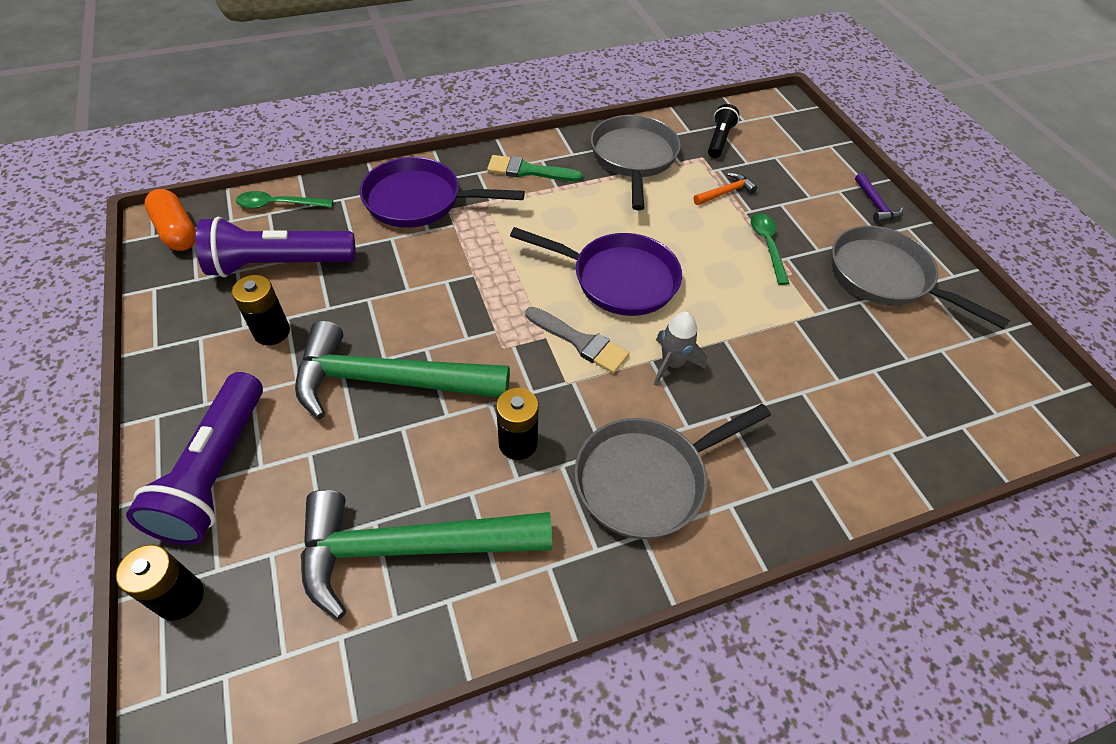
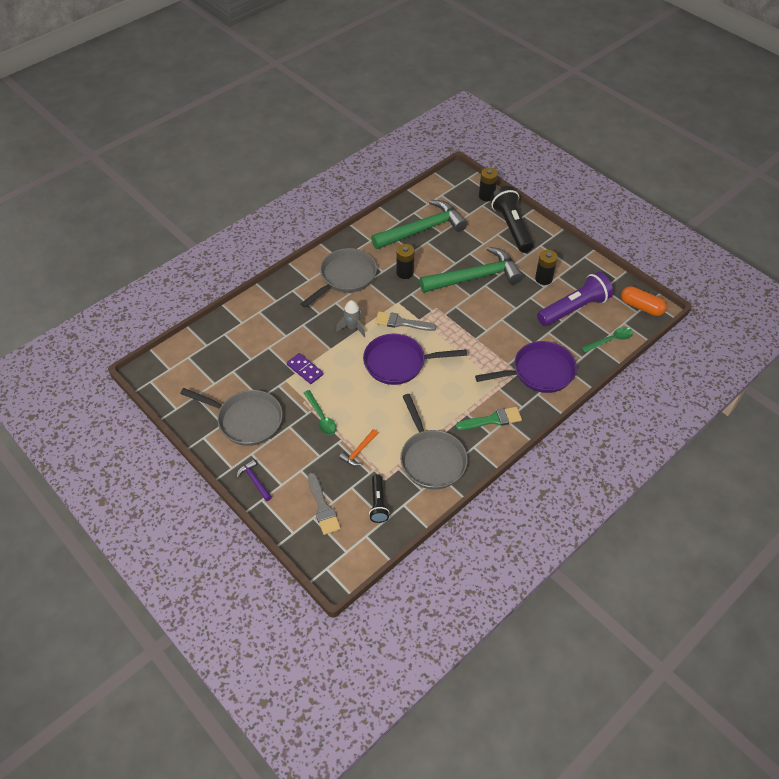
camera: 160 degrees right, 0 degrees up
purple flashlight [126,372,263,545] -> black flashlight [490,186,534,253]
none -> purple domino [287,353,323,384]
none -> grey brush [308,473,341,535]

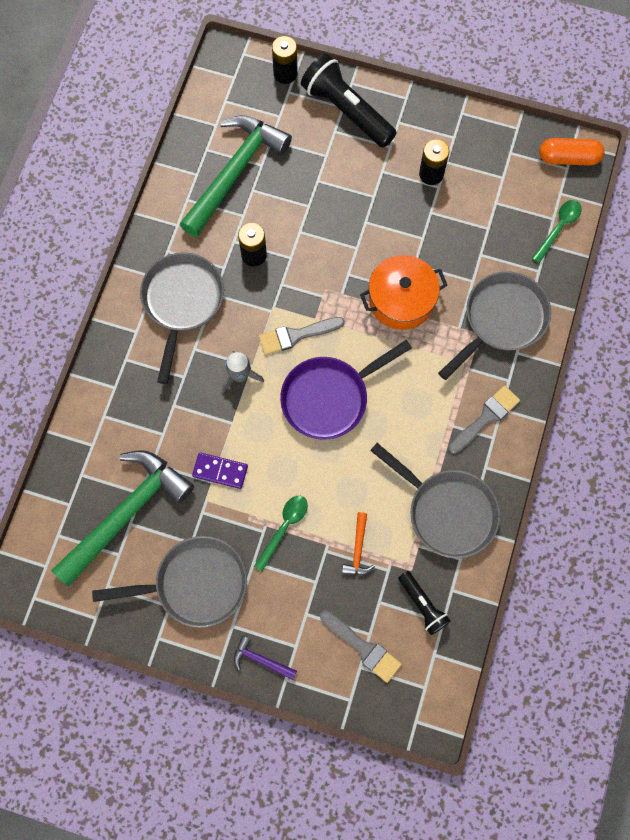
camera: 30 degrees left, 20 degrees up
green spoon [304,390,337,435] -> green spoon turned 90 degrees counterclockwise [254,496,308,571]
green hammer [419,247,523,293] -> green hammer moved to [51,450,194,587]
green brush [456,407,522,430] -> grey brush [449,385,520,454]
purple pan [475,341,577,393] -> grey pan [438,271,551,380]
purple flashlight [537,272,613,326] -> none
none -> orange pot [360,255,447,330]

